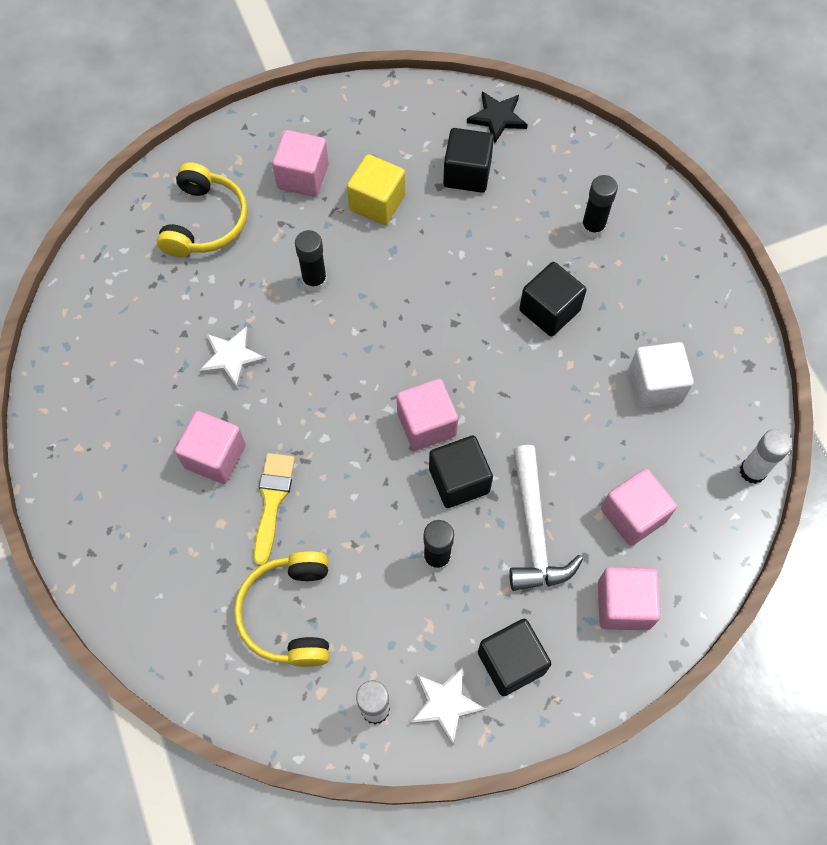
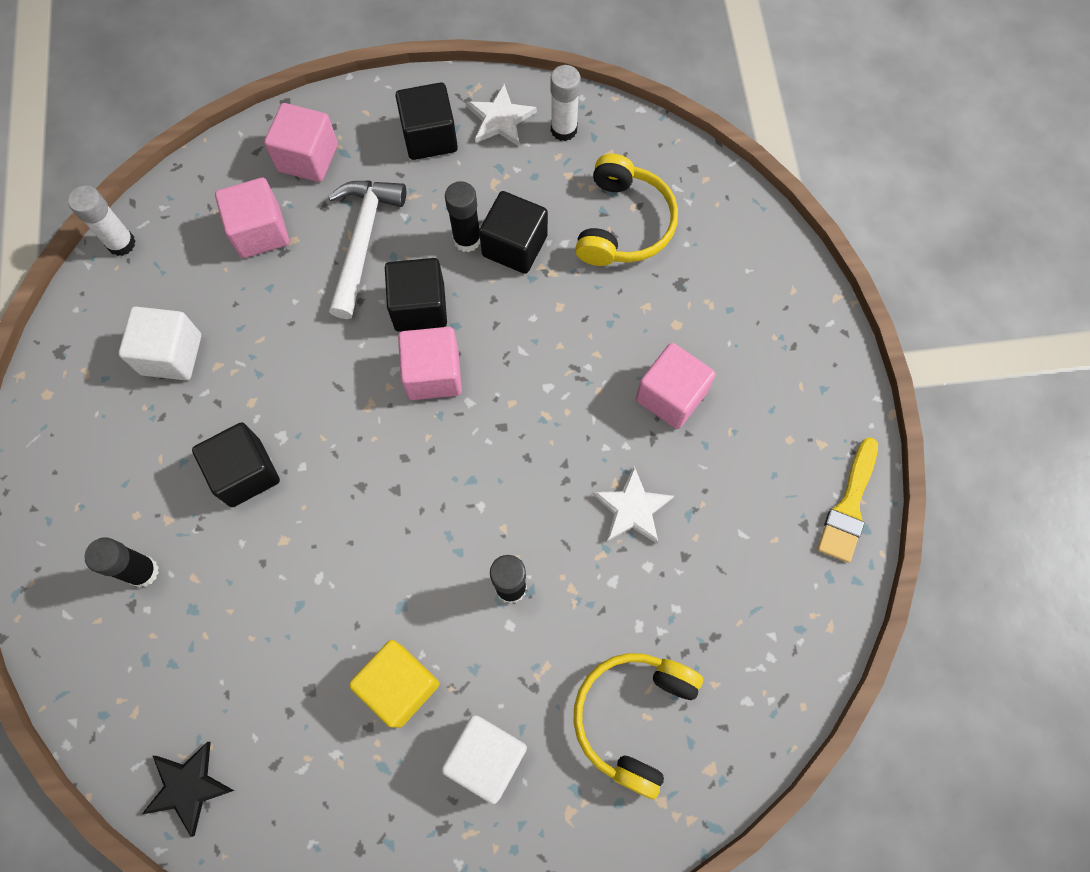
camera: 165 degrees left, 5 degrees up
yellow brush [253,453,295,566] -> yellow brush moved to [817,437,878,563]
pink cube [272,130,329,197] -> white cube [442,715,527,804]
black cube [443,128,494,193] -> black cube moved to [479,191,548,274]

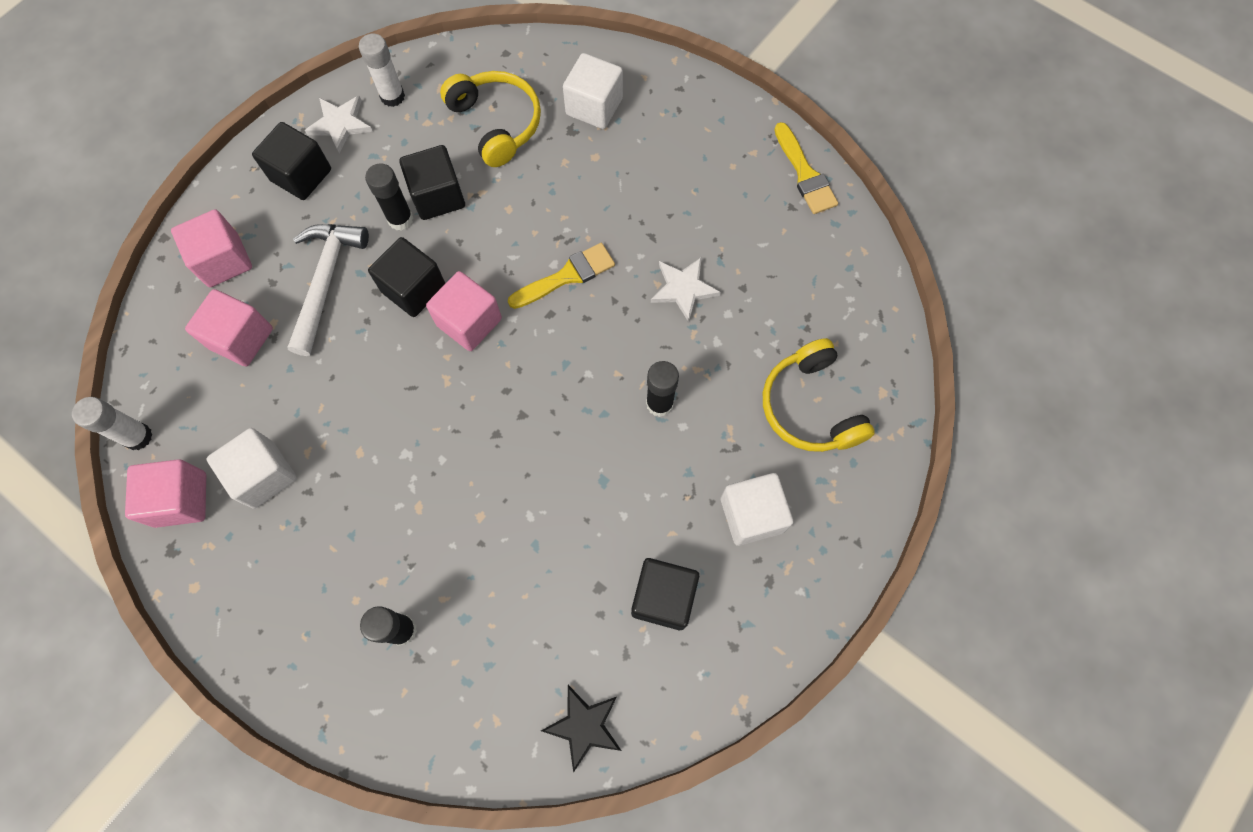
camera: 45 degrees left, 0 degrees up
black cube [192,422,280,507] -> black cube moved to [631,558,699,630]
white hammer [328,181,406,319] -> white hammer turned 45 degrees clockwise [287,224,369,356]
yellow cube [349,640,439,728] -> none
pink cube [636,343,716,429] -> pink cube moved to [125,459,206,528]
none -> yellow brush [508,243,615,309]
none -> white cube [563,53,623,129]

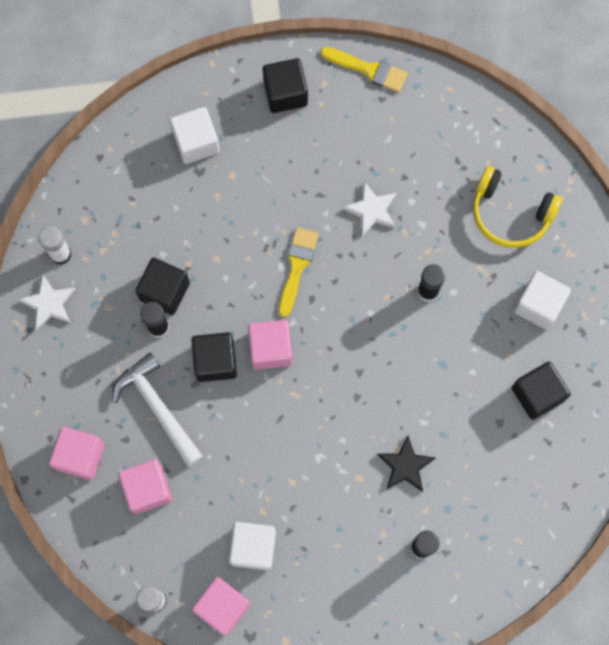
camera: 45 degrees left, 5 degrees up
black cube [252,122,331,200] -> black cube moved to [263,58,308,113]
yellow headphones [440,71,541,167] -> none
black star [541,685,621,773] -> black star moved to [377,435,435,492]

